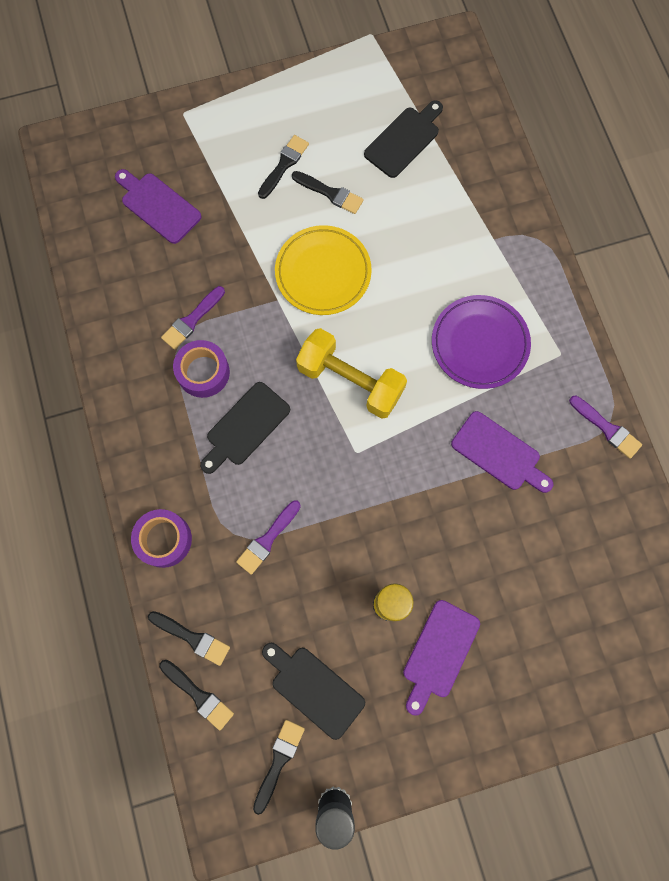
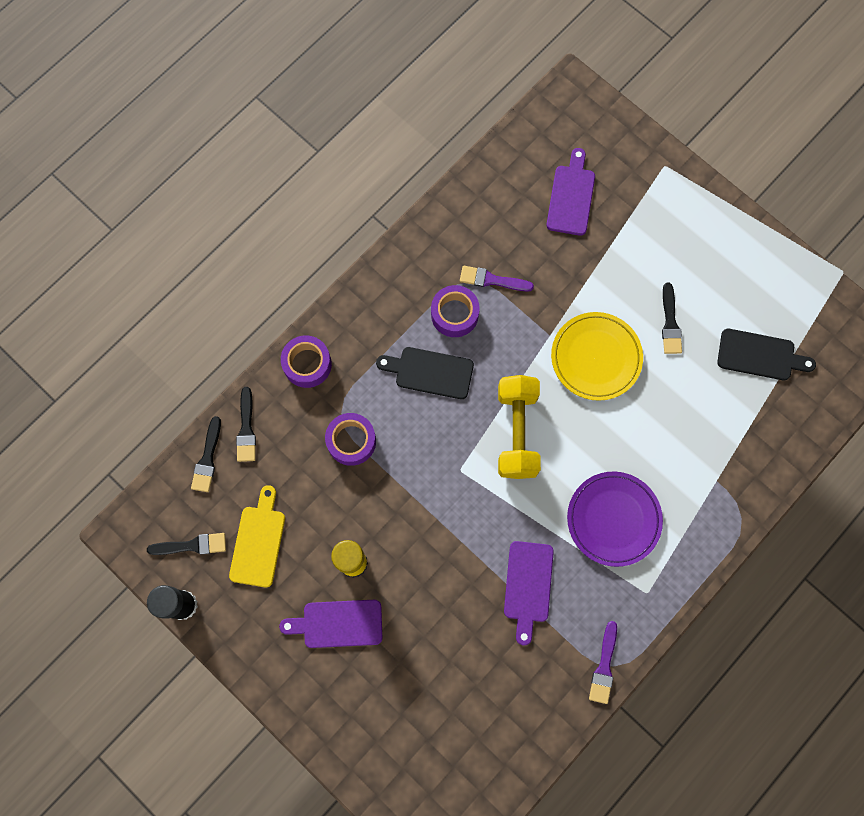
camera: 60 degrees right, 0 degrees up
purple brush [236,500,301,575] -> purple tape [325,413,376,466]
black brush [258,135,309,199] -> none
black cutting board [262,643,365,740] -> yellow cutting board [229,485,285,587]

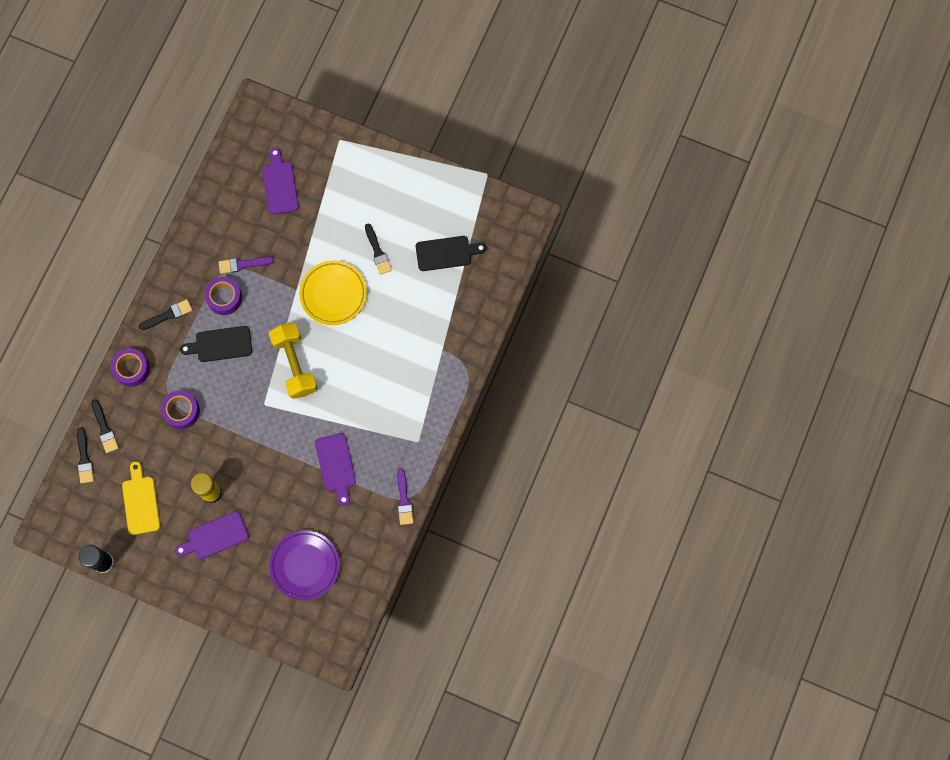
camera: 20 degrees left, 0 degrees up
black brush [147,533,226,555] -> black brush moved to [139,299,192,330]
purple plate [567,472,663,567] -> purple plate moved to [269,530,340,601]

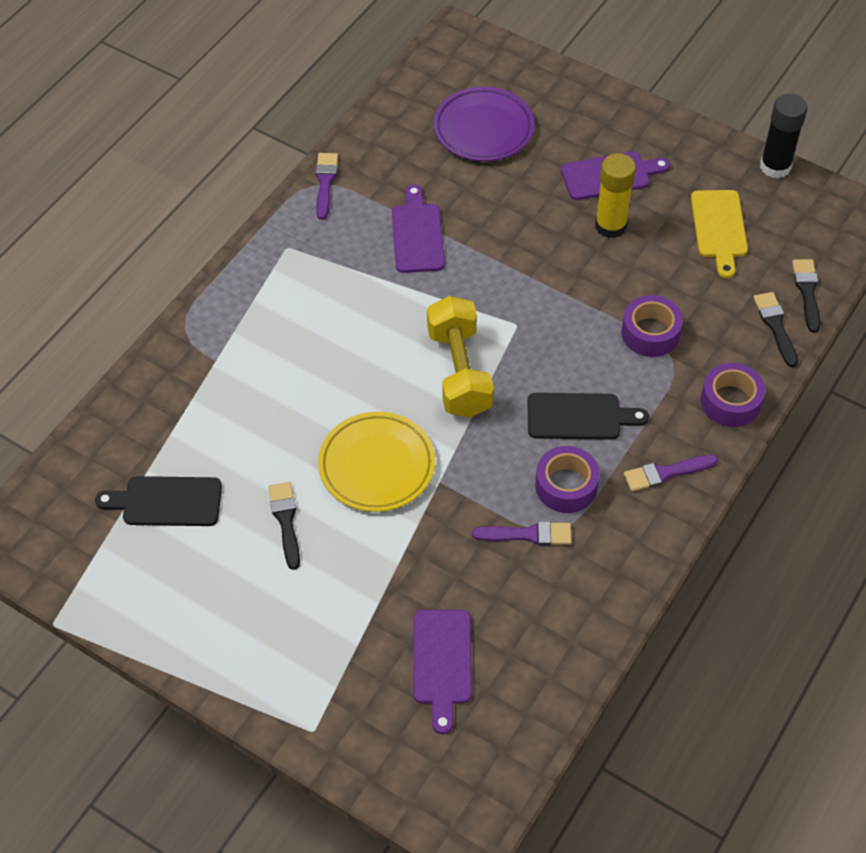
camera: 170 degrees left, 20 degrees down
black brush [139,299,192,330] -> purple brush [624,454,718,492]

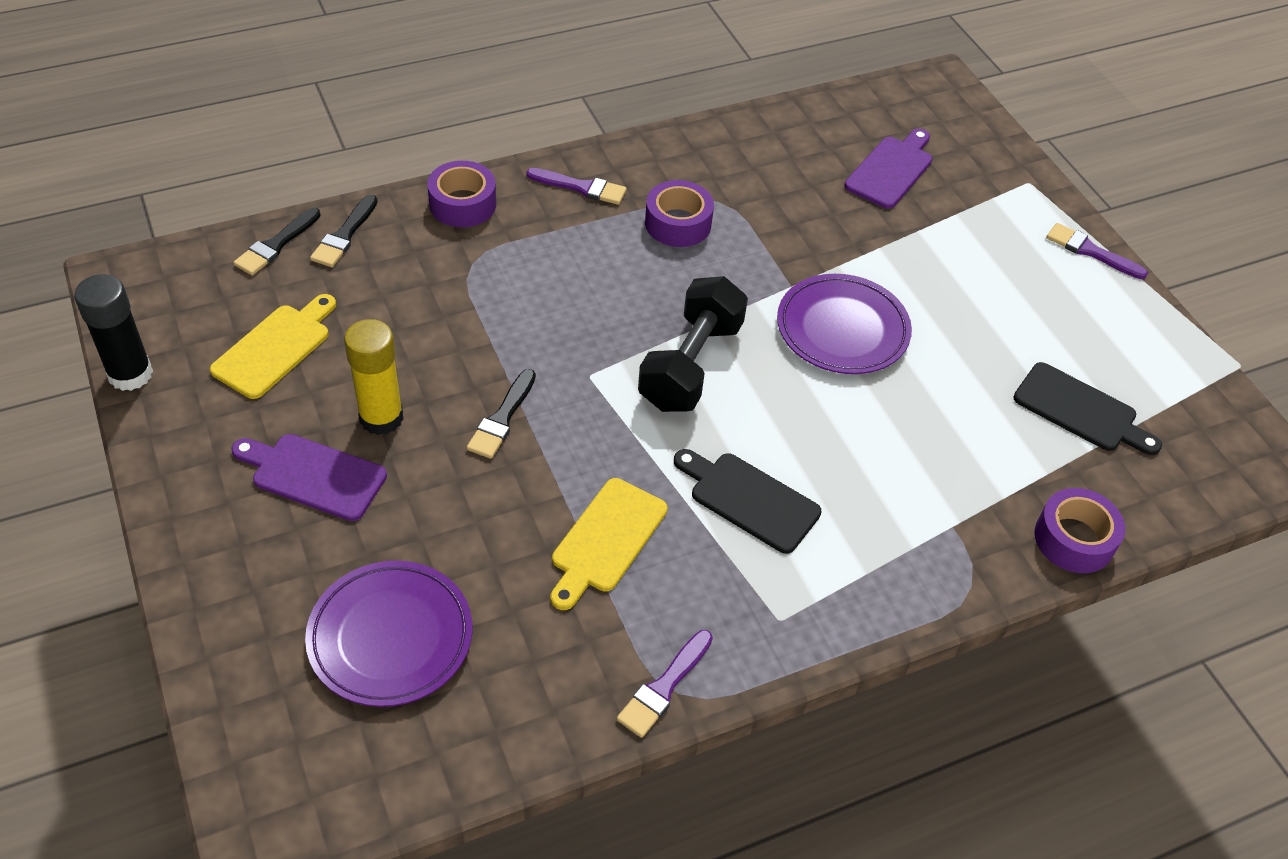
camera: 150 degrees left, 5 degrees down
black brush [268,482,300,570] -> black brush moved to [467,369,536,459]
yellow plate [318,412,435,512] -> purple plate [777,274,912,374]
purple cutting board [392,185,445,273] -> yellow cutting board [551,478,668,610]
yellow dumbbell [427,296,494,417] -> black dumbbell [638,276,748,412]
purple brush [472,521,572,545] -> purple brush moved to [1046,223,1148,279]
black cutting board [528,393,649,440] -> black cutting board moved to [674,449,821,554]
purple tape [621,295,683,357] -> purple tape moved to [1035,488,1125,573]

